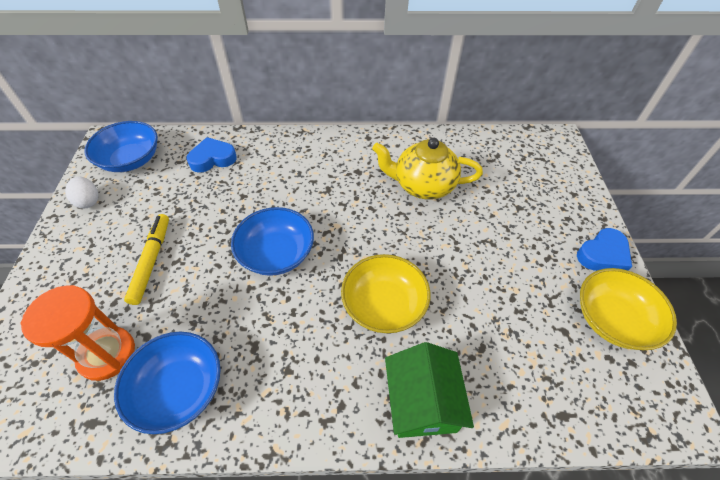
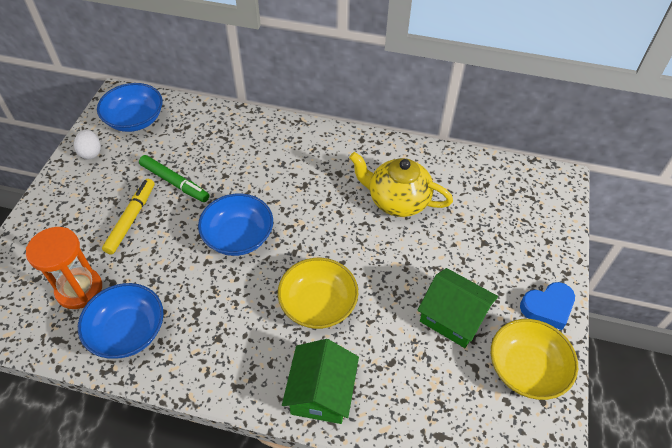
camera: 15 degrees right, 0 degrees up
blue heart [186,137,237,173] -> none
none -> green marker [139,155,209,202]
none -> green house [418,268,498,348]

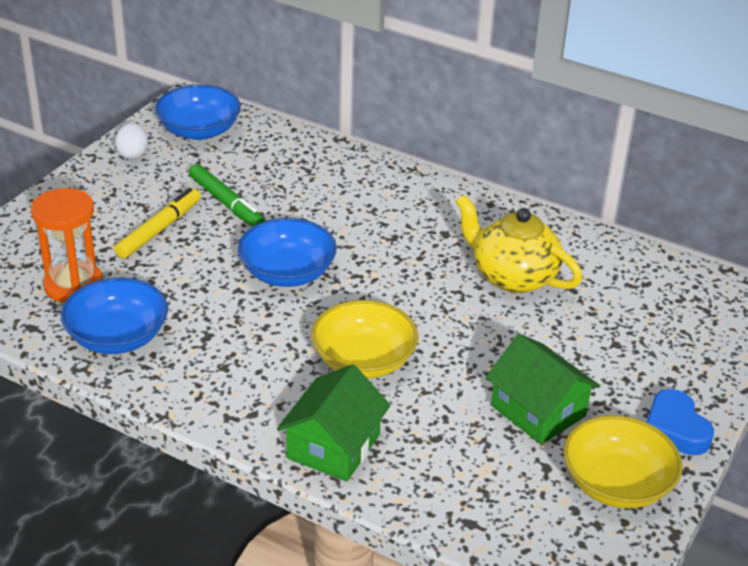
camera: 15 degrees right, 15 degrees down
blue heart [520,282,575,330] -> blue heart turned 75 degrees clockwise [647,389,714,455]

